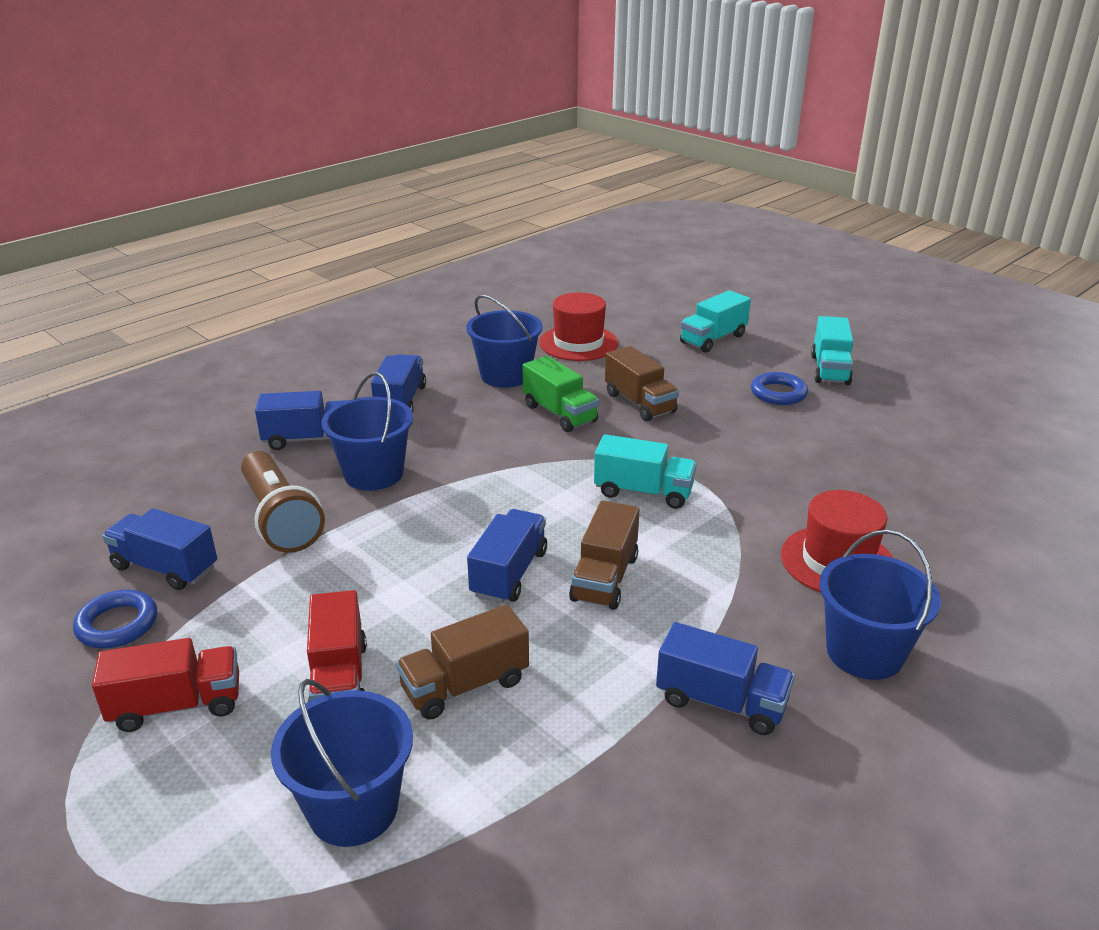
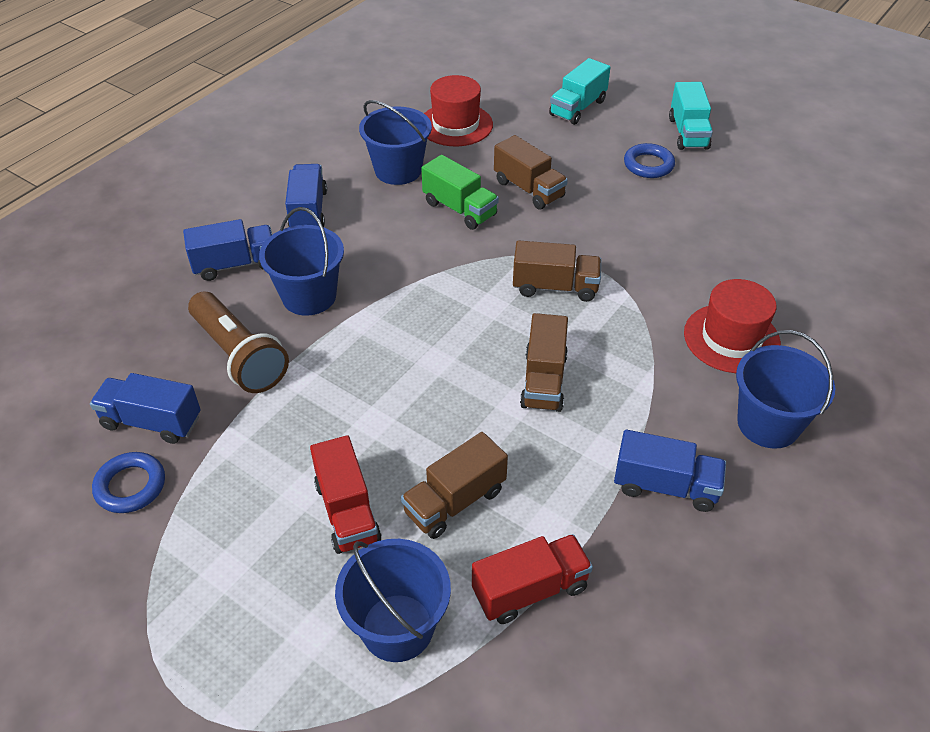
camera: 10 degrees left, 15 degrees up
red truck [92,638,239,732] -> red truck moved to [472,534,593,624]
blue truck [467,509,547,603] -> none
turquoise truck [594,434,697,509] -> brown truck [513,240,601,302]

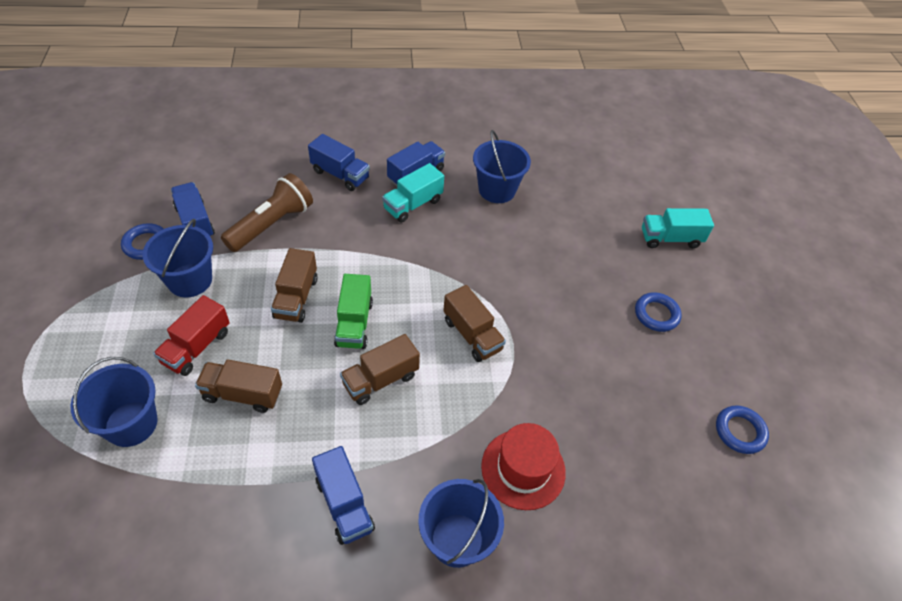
camera: 45 degrees right, 5 degrees up
brown flashlight [188,292,289,393] -> brown flashlight turned 150 degrees counterclockwise [221,173,313,252]
blue bucket [259,207,344,316] -> blue bucket moved to [143,219,213,297]
green truck [421,155,499,230] -> green truck moved to [334,274,373,349]
red hat [424,75,493,146] -> none
red truck [472,534,593,624] -> none
brown truck [494,135,568,209] -> brown truck moved to [271,248,318,323]
turquoise truck [669,82,713,150] -> turquoise truck moved to [382,163,444,223]
none -> blue ring [716,405,769,454]

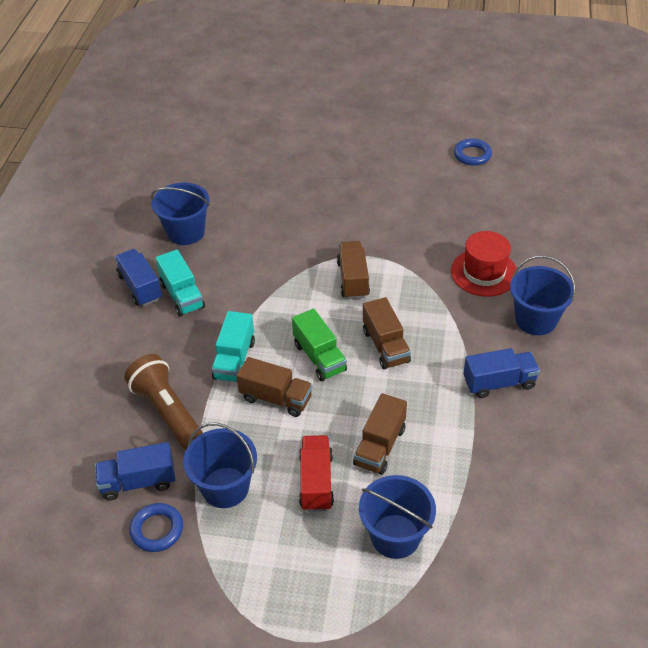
camera: 70 degrees left, 5 degrees down
red truck [153,295,230,376] -> red truck turned 135 degrees counterclockwise [299,435,334,511]
blue truck [308,134,370,191] -> none
green truck [334,274,373,349] -> green truck turned 45 degrees clockwise [292,309,347,381]
brown truck [443,285,506,362] -> brown truck turned 75 degrees counterclockwise [337,241,370,299]
blue ring [635,292,682,332] -> none
turquoise truck [642,208,714,248] -> turquoise truck moved to [211,311,255,382]

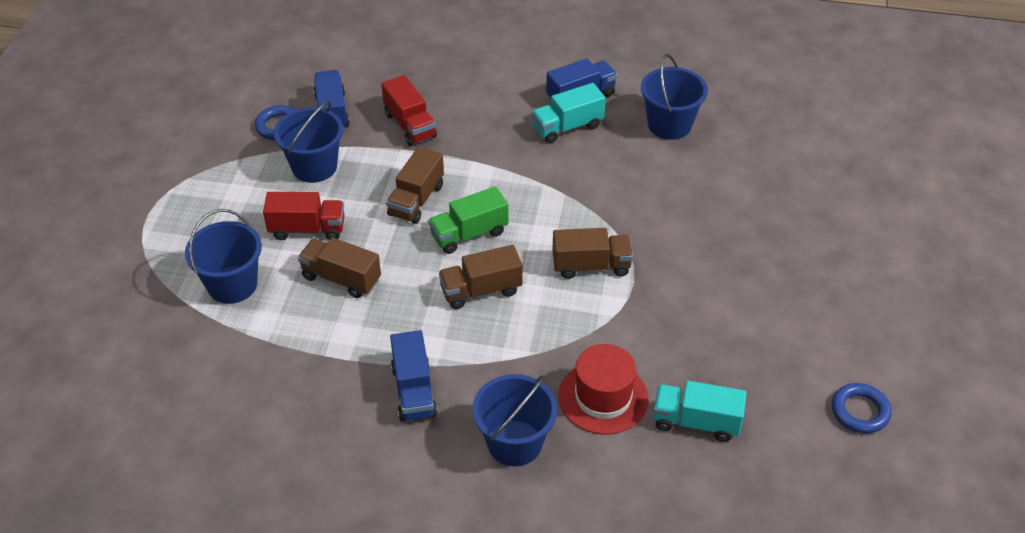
camera: 90 degrees right, 0 degrees up
brown flashlight [124,354,203,450] -> red truck [381,75,437,146]
turquoise truck [211,311,255,382] -> turquoise truck moved to [654,381,747,442]

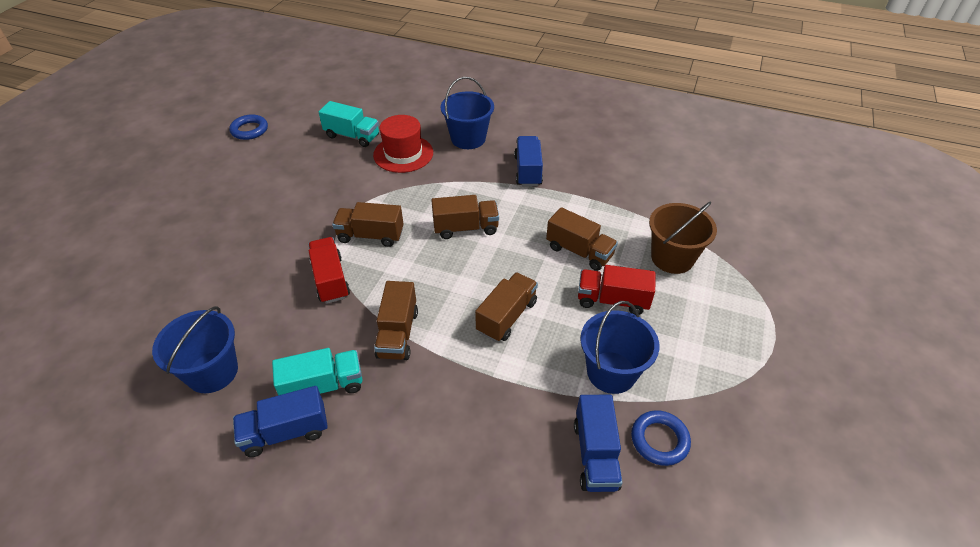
camera: 170 degrees left, 0 degrees up
blue bucket [185,209,262,304] -> brown bucket [649,201,717,274]
red truck [381,75,437,146] -> red truck moved to [308,237,350,303]
green truck [428,186,509,254] -> none
none -> brown truck [374,281,418,360]

